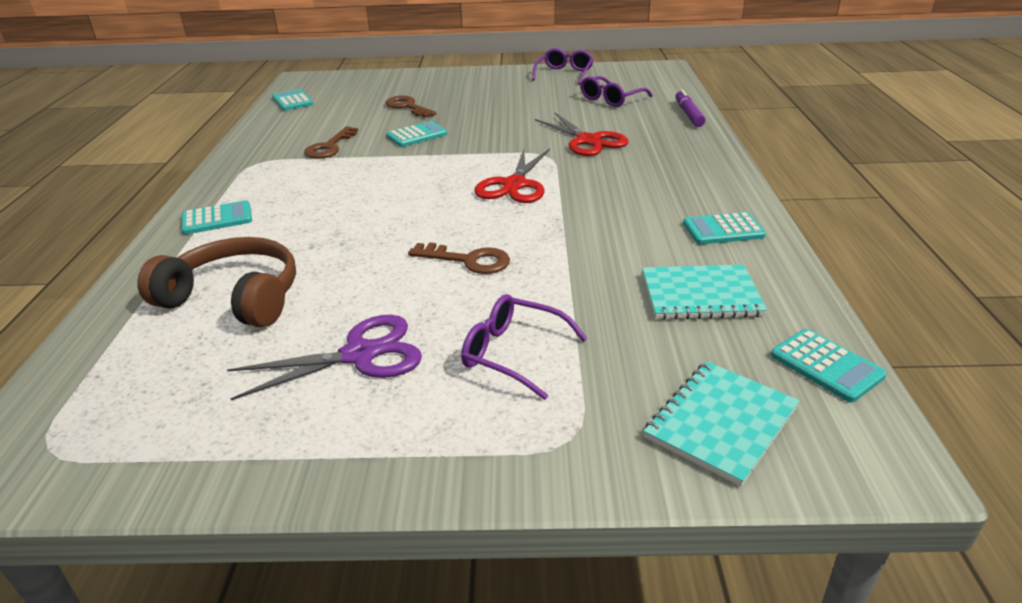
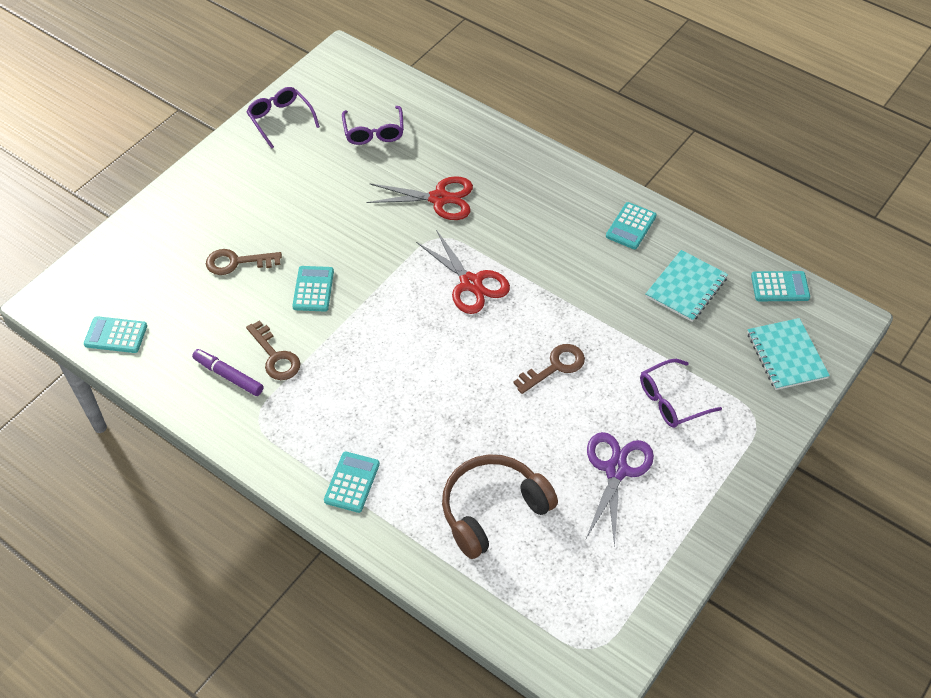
camera: 55 degrees left, 20 degrees up
purple marker [675,89,705,127] -> purple marker moved to [192,349,264,396]

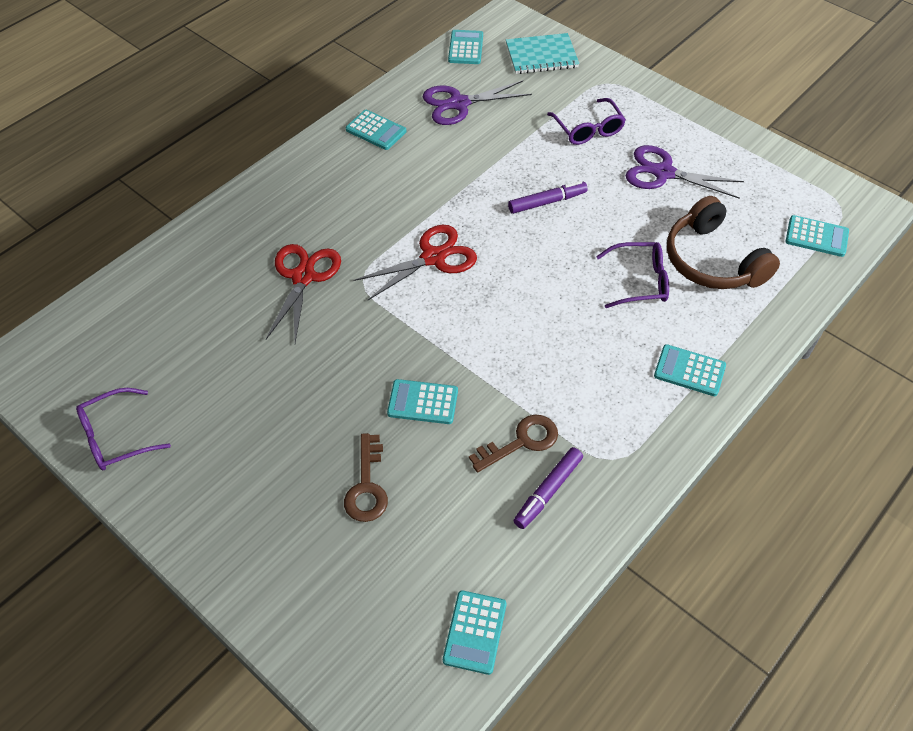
camera: 85 degrees left, 0 degrees up
purple glasses [342,106,404,145] -> purple glasses moved to [596,242,669,308]
brown key [513,344,585,394] -> purple marker [508,181,588,214]
turquoise notebook [645,250,728,322] -> purple scissors [423,80,532,125]
none -> turquoise calculator [786,215,849,257]

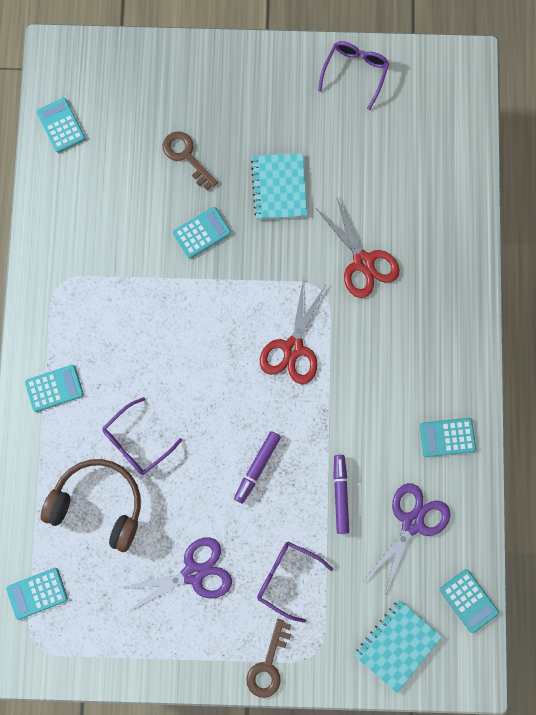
camera: 140 degrees right, 25 degrees up
brown key [469,415,558,472] -> brown key moved to [246,619,291,698]
purple marker [513,447,583,529] -> purple marker moved to [333,455,349,534]
none -> turquoise notebook [251,153,307,220]

